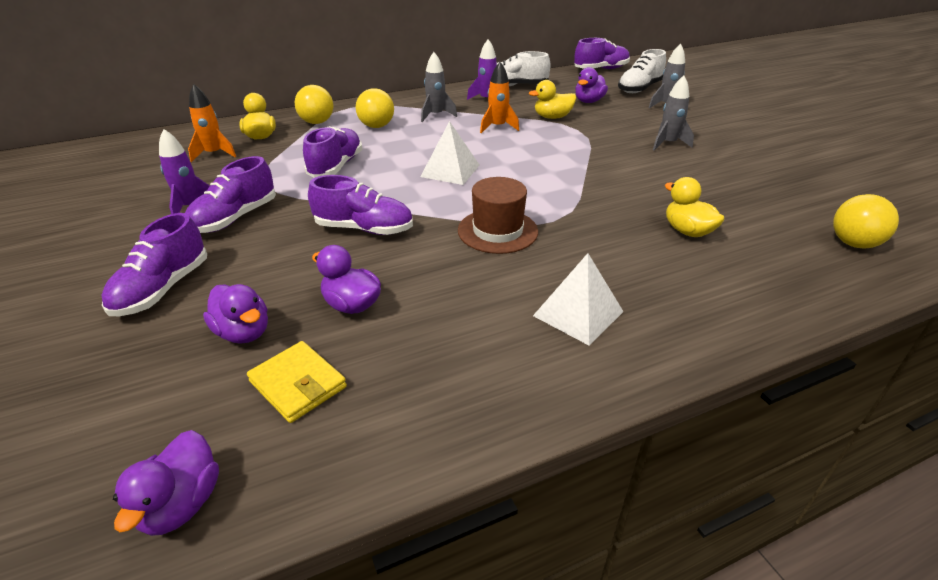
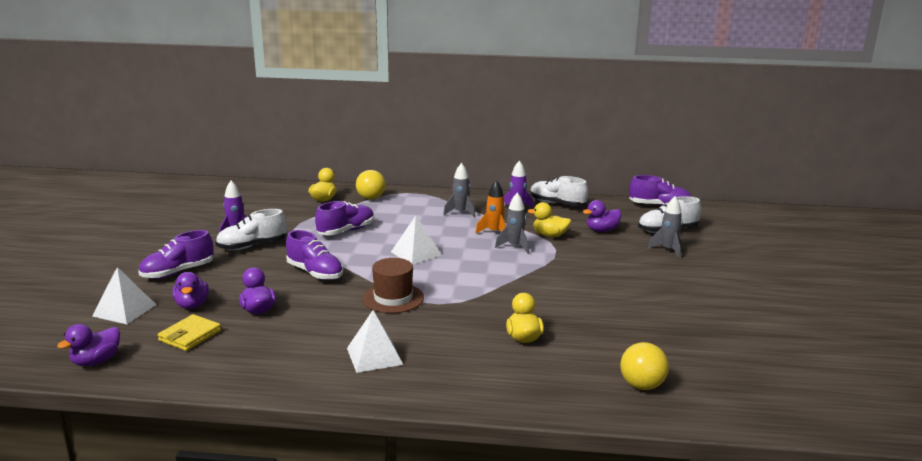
camera: 30 degrees right, 15 degrees down
purple shoe [185,156,276,233] -> white shoe [215,209,286,250]
orange rocket [188,84,236,162] -> none
yellow wallet [247,341,347,423] -> yellow wallet turned 45 degrees clockwise [158,314,221,351]
yellow ball [356,88,394,128] -> none
grey rocket [653,75,694,151] -> grey rocket moved to [495,193,529,254]
none -> white pyramid [92,267,156,324]

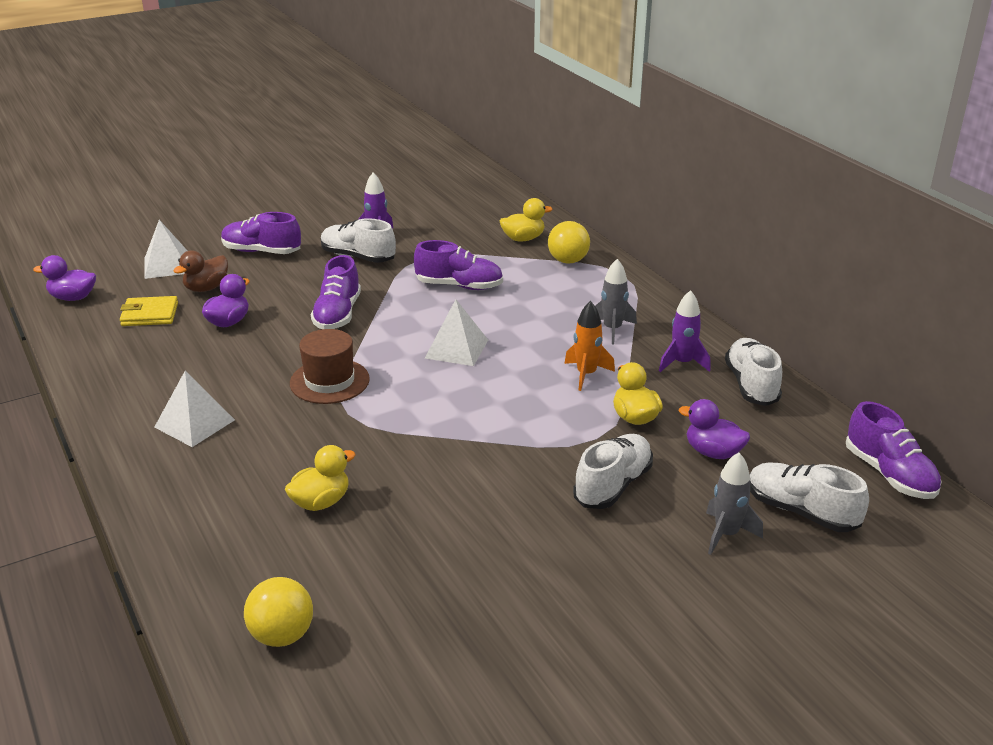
camera: 55 degrees right, 10 degrees up
purple duck [172,272,209,309] -> brown duck [173,251,228,292]
grey rocket [495,193,529,254] -> none
none -> white shoe [573,434,653,509]

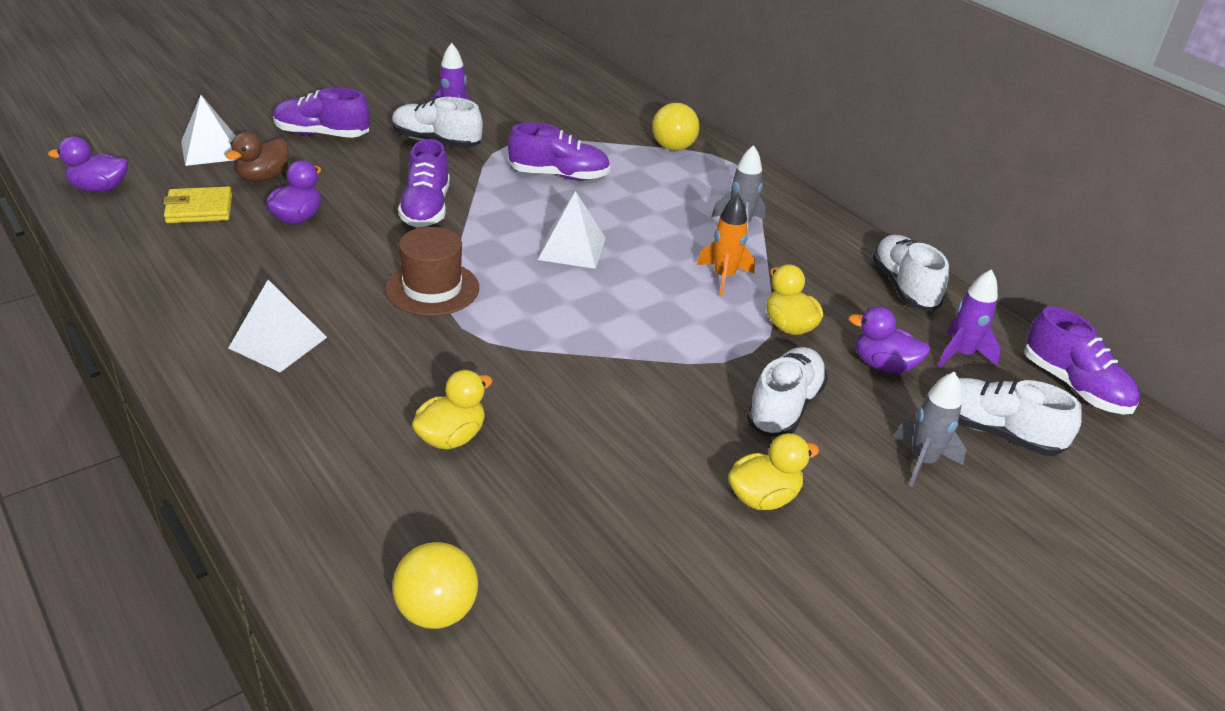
camera: 10 degrees left, 5 degrees up
yellow duck [500,198,553,241] -> yellow duck moved to [728,433,819,510]
purple rocket [659,290,711,372] -> purple rocket moved to [938,269,1001,368]

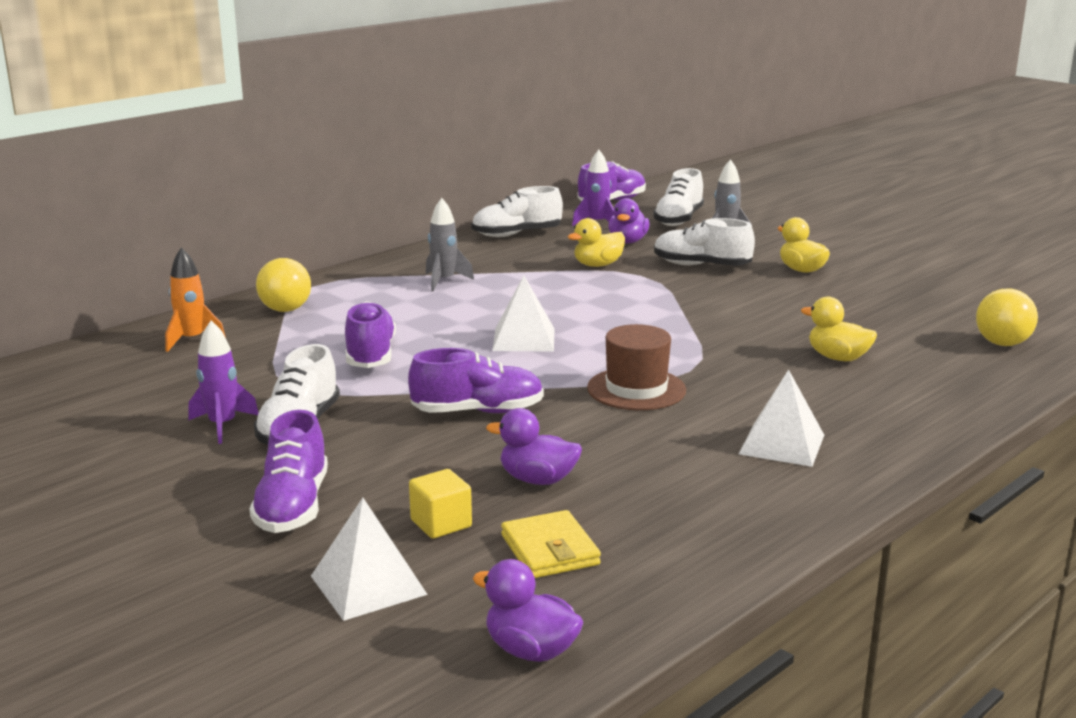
camera: 95 degrees left, 15 degrees down
purple duck [48,136,128,192] -> purple duck turned 135 degrees clockwise [473,559,584,662]
brown duck [225,132,289,182] -> yellow cube [409,469,472,539]
orange rocket [697,194,755,296] -> orange rocket moved to [165,247,226,352]

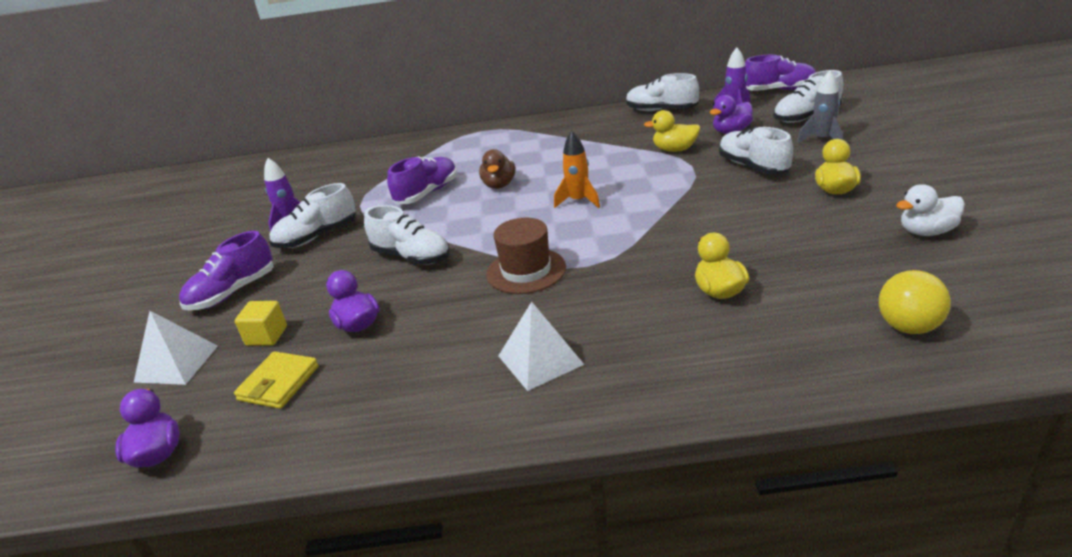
camera: 45 degrees right, 10 degrees up
orange rocket [165,247,226,352] -> orange rocket moved to [554,131,600,208]
yellow ball [256,258,311,312] -> none
purple shoe [408,348,544,413] -> white shoe [364,205,450,264]
grey rocket [426,198,474,292] -> none
white pyramid [492,275,555,352] -> none
none -> brown duck [479,149,515,189]
none -> white duck [896,184,965,236]

